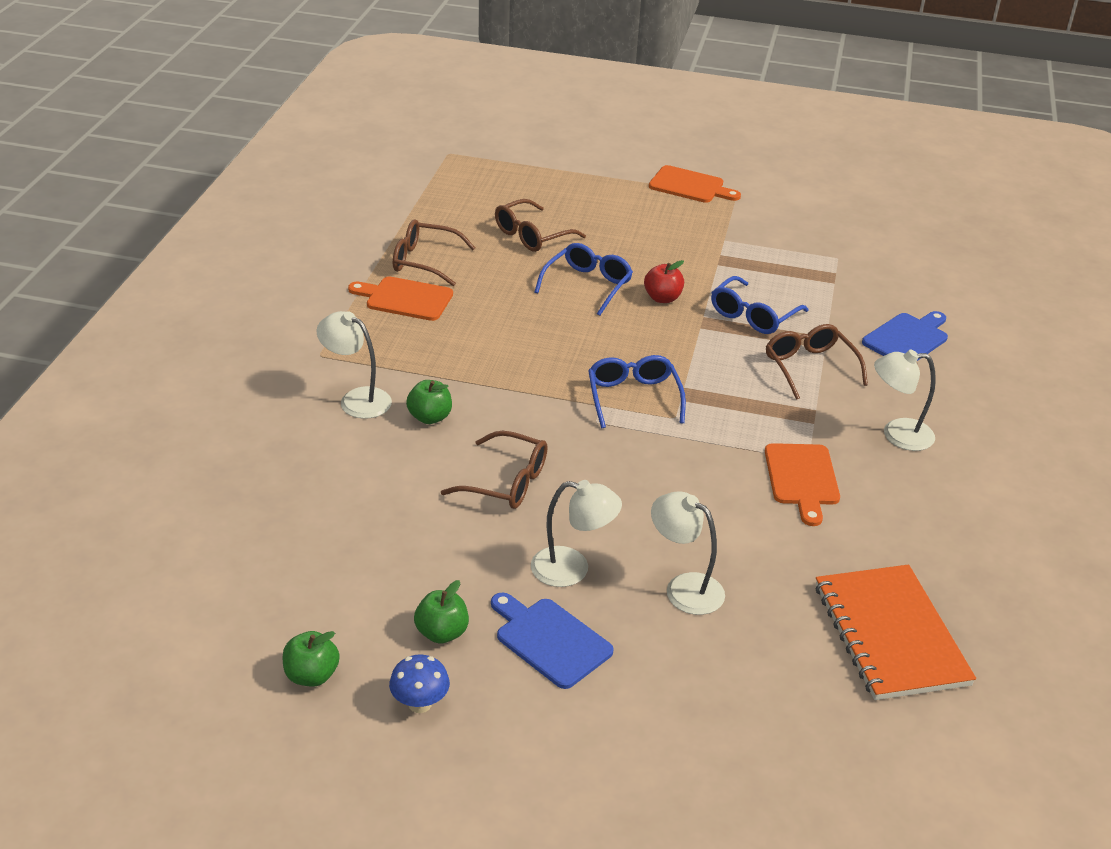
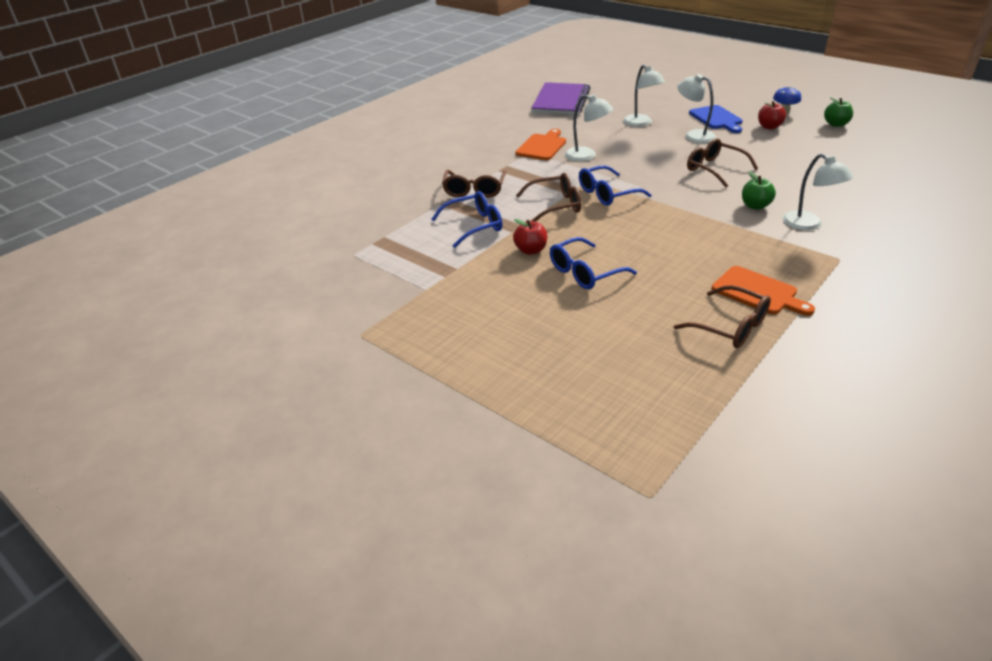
camera: 150 degrees left, 0 degrees up
green apple [414,580,469,644] -> red apple [758,101,786,130]
brown glasses [495,199,586,252] -> brown glasses moved to [516,173,581,222]
blue glasses [588,355,686,428] -> blue glasses turned 45 degrees clockwise [579,165,652,206]
orange cutting board [649,165,741,203] -> none
orange notebook [815,565,976,700] -> purple notebook [531,82,590,115]
blue cutting board [862,311,948,362] -> none
white lamp [874,349,936,451] -> white lamp moved to [565,94,613,161]

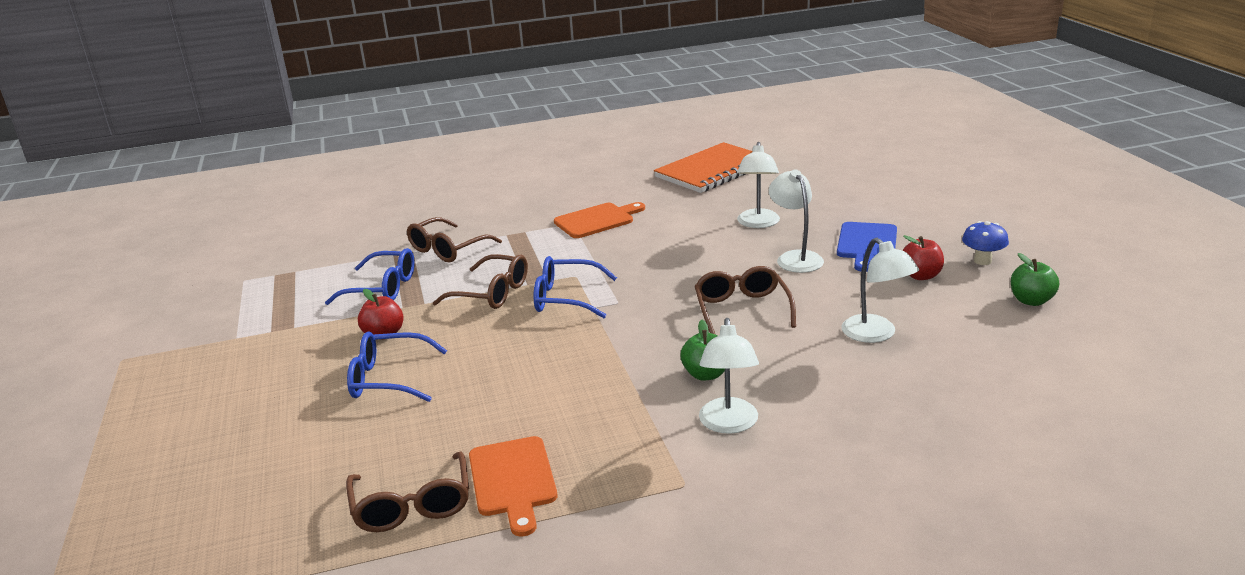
camera: 35 degrees right, 10 degrees down
purple notebook [531,82,590,115] -> orange notebook [654,142,752,193]
white lamp [565,94,613,161] -> white lamp moved to [842,238,919,343]

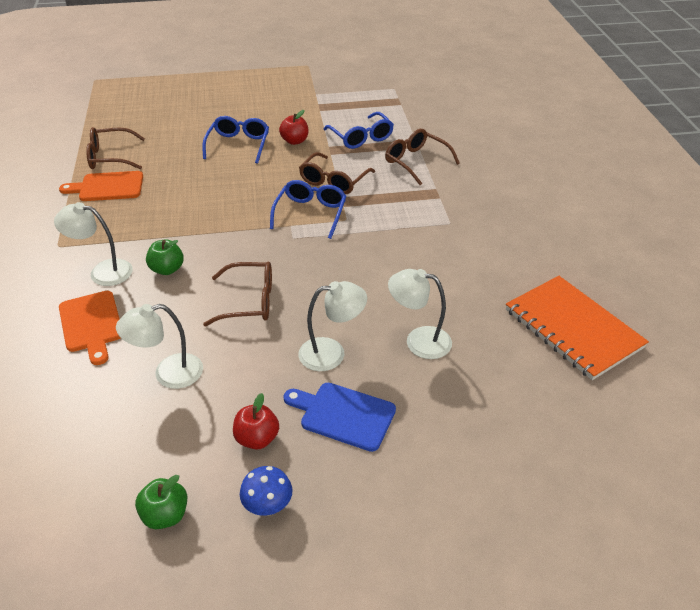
camera: 95 degrees right, 15 degrees up
blue glasses [325,248,415,305] -> blue glasses turned 45 degrees counterclockwise [324,112,394,149]
orange cutting board [554,202,645,238] -> orange cutting board moved to [59,291,121,365]

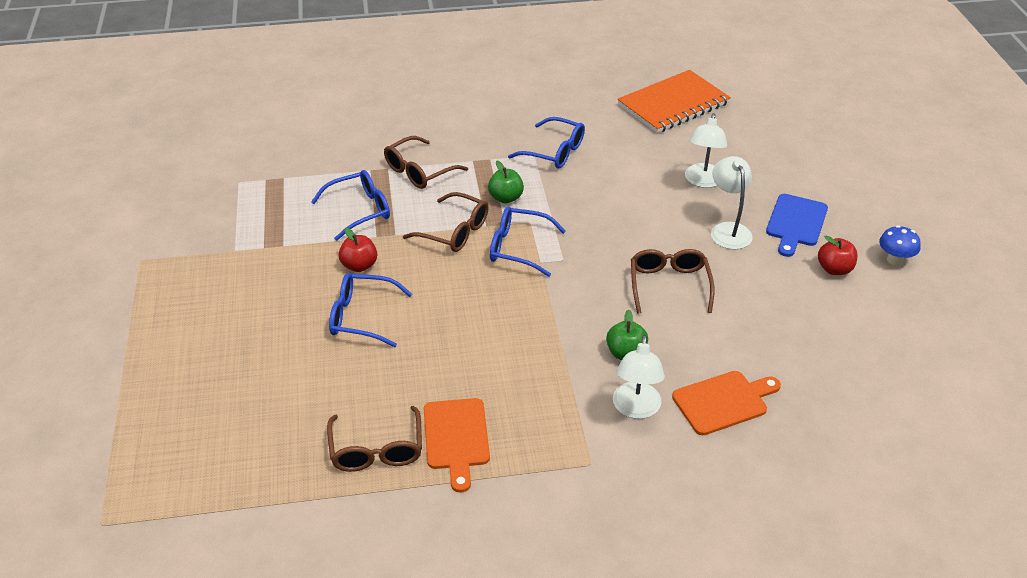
camera: 90 degrees left, 0 degrees up
white lamp [116,304,203,389] -> none
green apple [135,475,187,529] -> green apple moved to [488,161,524,204]
none -> blue glasses [508,117,585,169]

